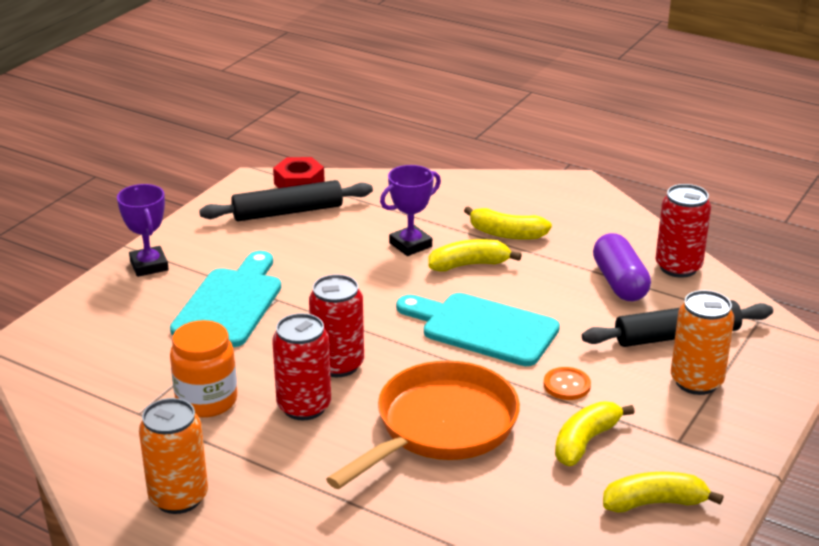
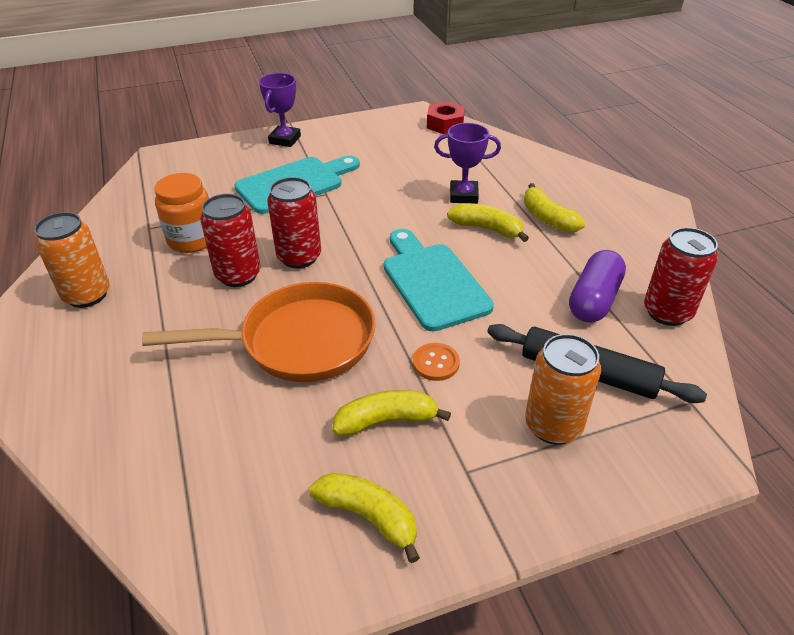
camera: 40 degrees right, 10 degrees up
black rolling pin [199,180,373,221] -> none

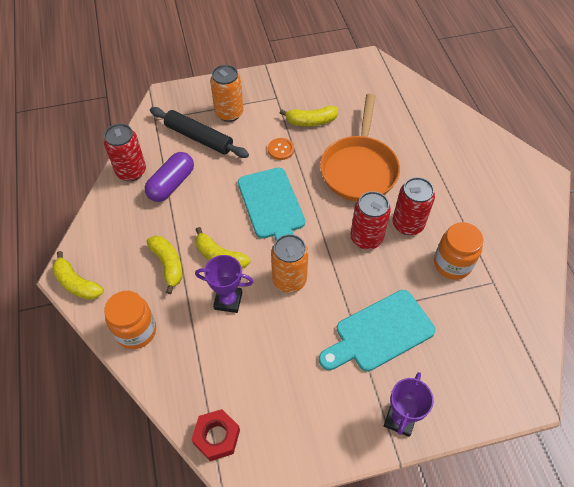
camera: 175 degrees left, 15 degrees up
orange can [34,212,110,308] -> orange can moved to [271,234,308,293]
orange pan [142,282,376,382] -> orange pan turned 75 degrees counterclockwise [320,94,400,201]
yellow banana [309,473,420,563] -> yellow banana moved to [52,251,104,300]
none -> orange jar [104,291,156,349]

